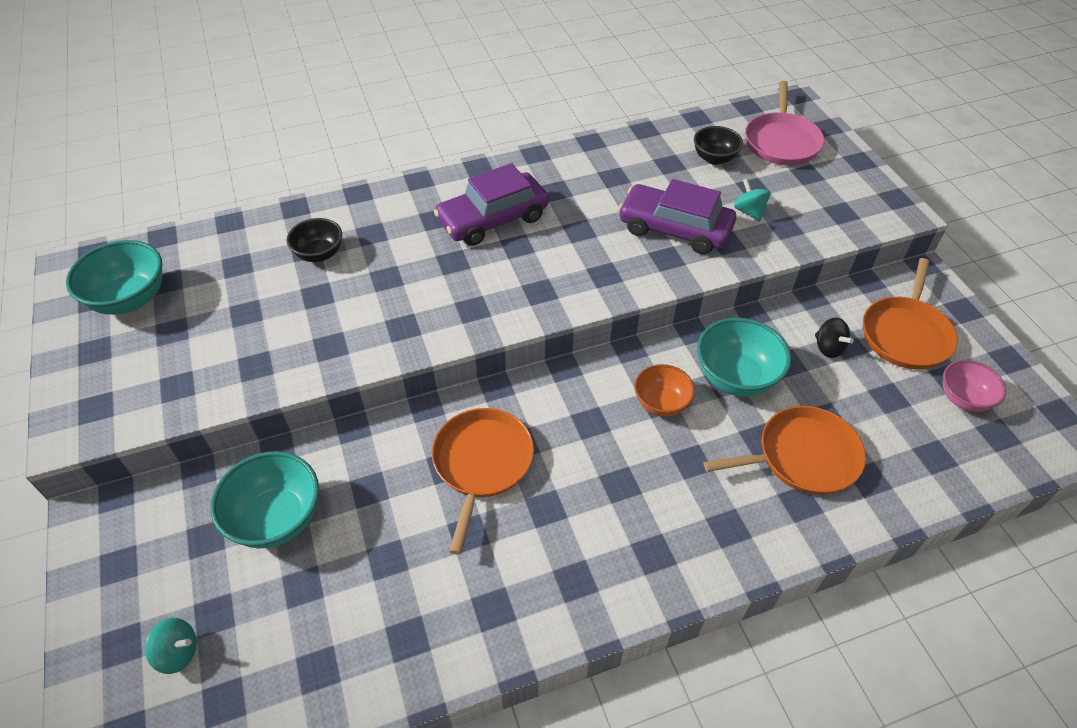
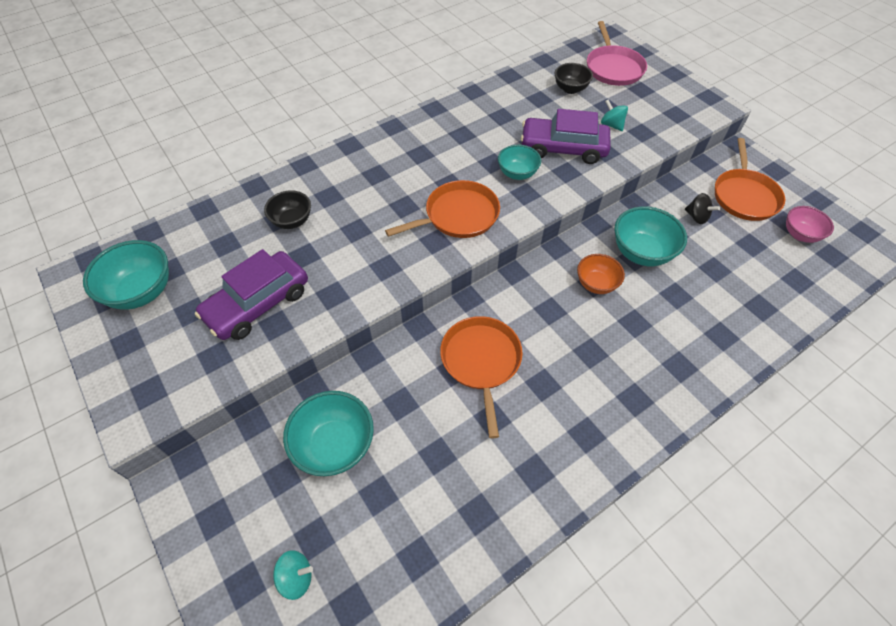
camera: 15 degrees left, 5 degrees up
purple car [434,163,549,246] -> purple car moved to [195,249,308,340]
orange pan [704,406,866,495] -> orange pan moved to [385,180,500,238]
none -> turquoise bowl [498,145,541,180]

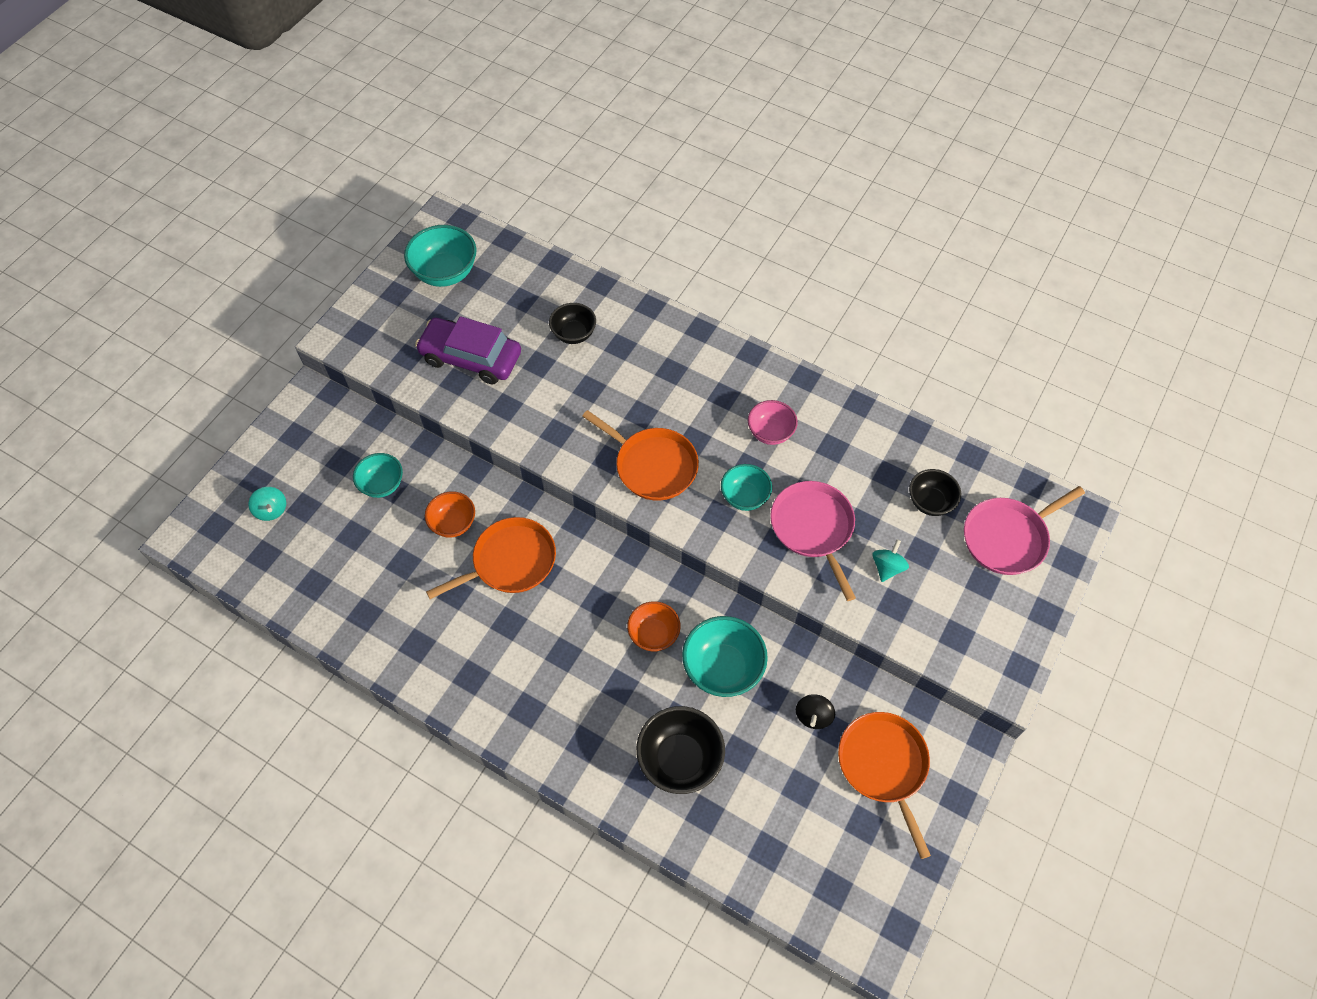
camera: 65 degrees right, 5 degrees up
turquoise bowl [283,391,374,476] -> turquoise bowl [353,453,403,498], size x0.64
purple car [521,109,611,164] -> pink pan [770,481,856,601]
orange pan [715,138,785,221] -> orange pan turned 90 degrees clockwise [838,712,931,859]
pink bowl [786,206,834,243] -> pink bowl moved to [748,400,798,445]
none -> orange bowl [425,491,475,538]
none -> black bowl [636,706,725,794]

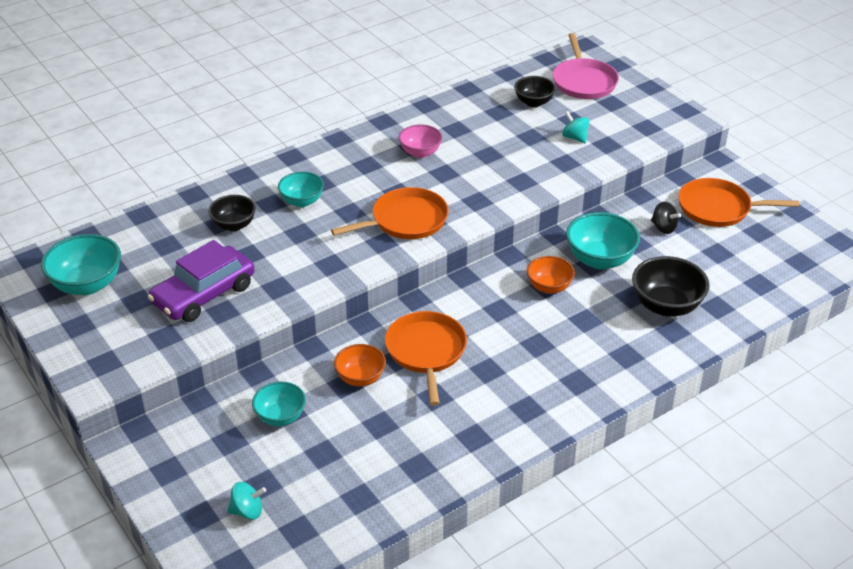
camera: 65 degrees left, 20 degrees down
turquoise bowl [721,464,772,511] -> turquoise bowl moved to [278,172,324,207]
pink pan [770,481,856,601] -> none

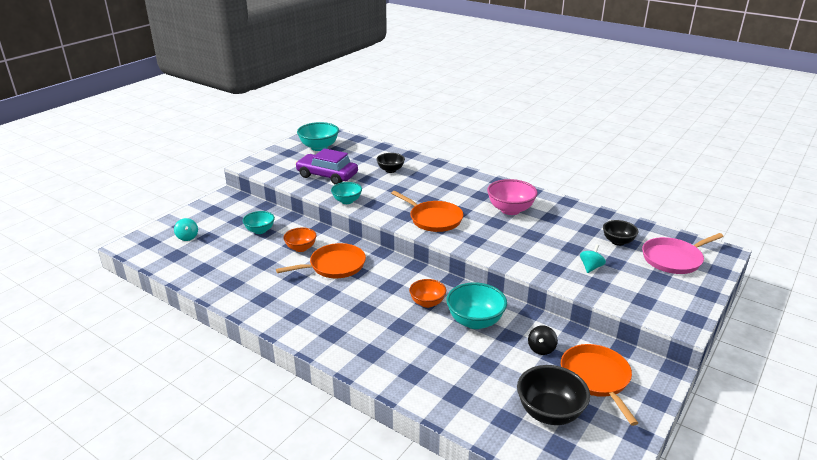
camera: 70 degrees right, 10 degrees down
turquoise bowl [278,172,324,207] -> turquoise bowl moved to [331,182,362,204]
pink bowl [399,124,442,158] -> pink bowl [487,179,538,215], size x1.56
black bowl [632,256,710,317] -> black bowl moved to [517,365,590,425]

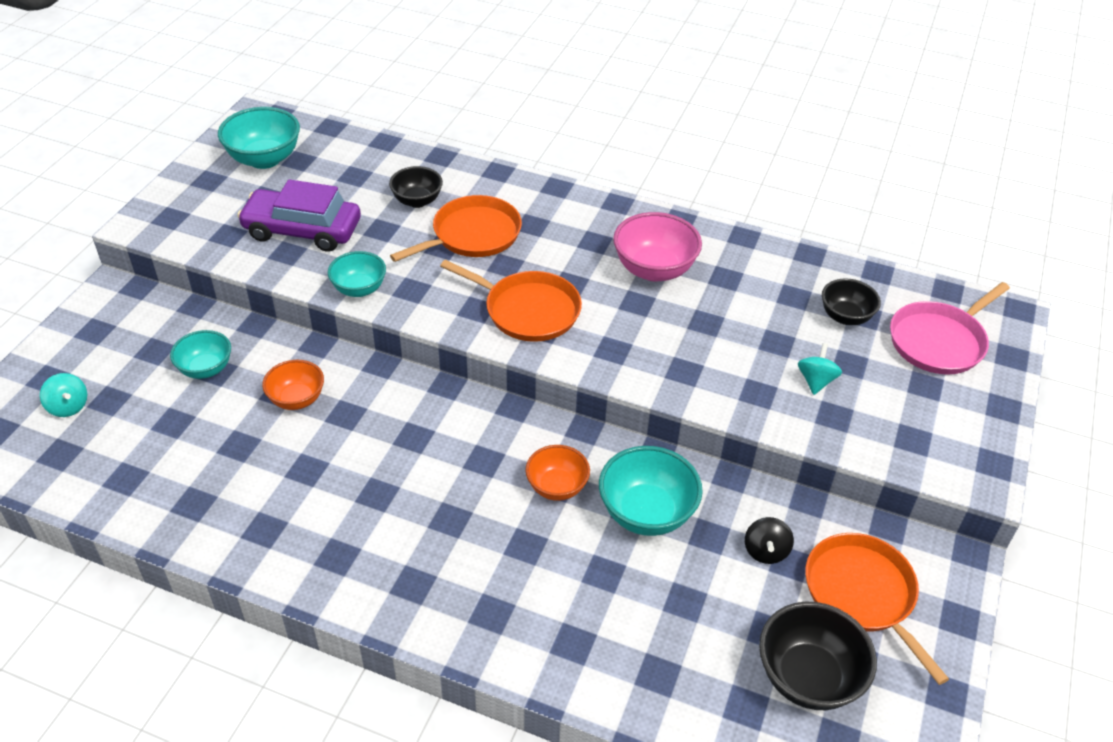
camera: 15 degrees left, 15 degrees up
orange pan [276,243,366,278] -> orange pan moved to [390,195,522,262]

